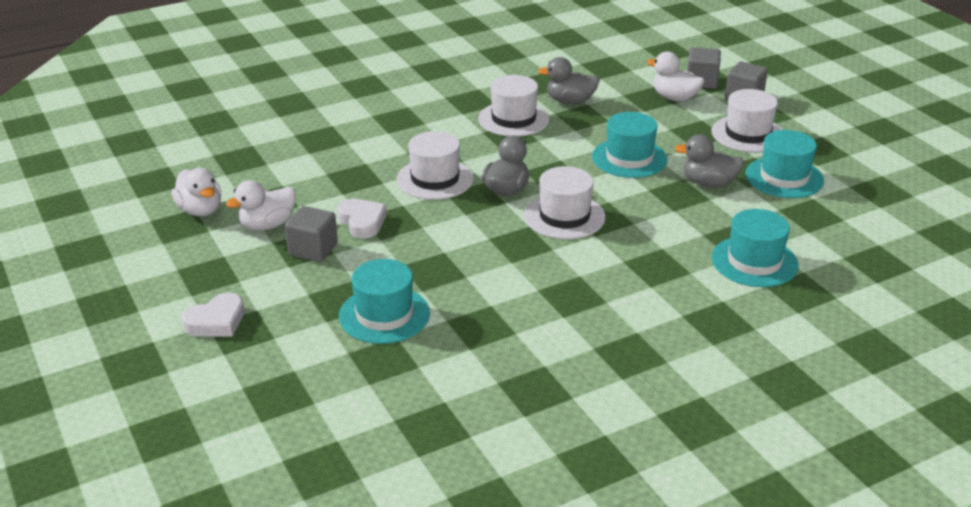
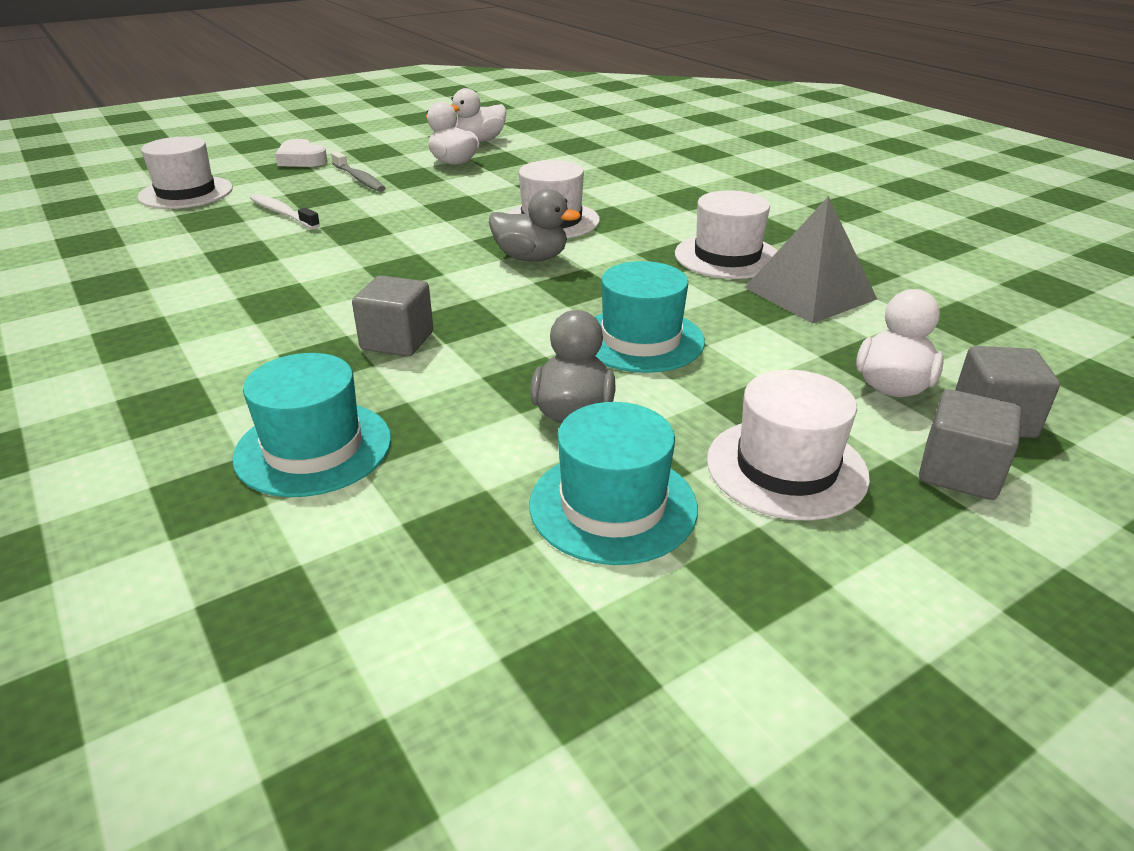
camera: 85 degrees right, 0 degrees up
grey cube [285,206,338,262] -> grey cube moved to [352,275,433,357]
white heart [337,199,387,238] -> none
turquoise hat [339,259,430,344] -> white toothbrush [250,194,320,229]
white hat [524,166,605,239] -> white hat moved to [138,137,233,209]
grey duck [538,57,600,104] -> grey pyramid [744,196,877,324]
none -> grey toothbrush [331,151,386,192]

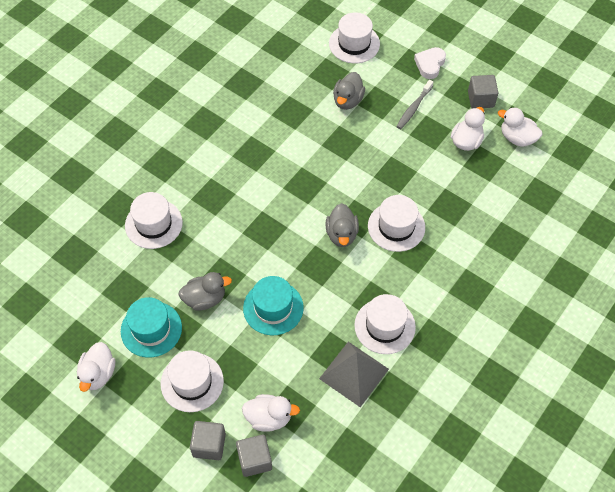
camera: 70 degrees right, 25 degrees up
turquoise hat [232,353,391,497] -> white hat [125,192,183,249]
white toothbrush [250,194,320,229] -> grey duck [333,72,365,110]
grey cube [352,275,433,357] -> grey cube moved to [468,75,498,108]
none -> white duck [77,342,115,392]

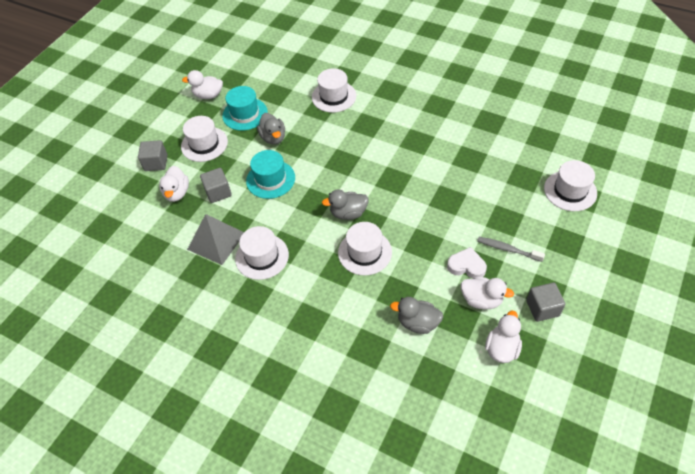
camera: 85 degrees right, 5 degrees down
grey cube [236,435,272,477] -> grey cube moved to [200,168,232,203]
grey duck [333,72,365,110] -> grey duck moved to [390,297,443,334]
white heart [414,47,446,79] -> white heart moved to [447,247,487,278]

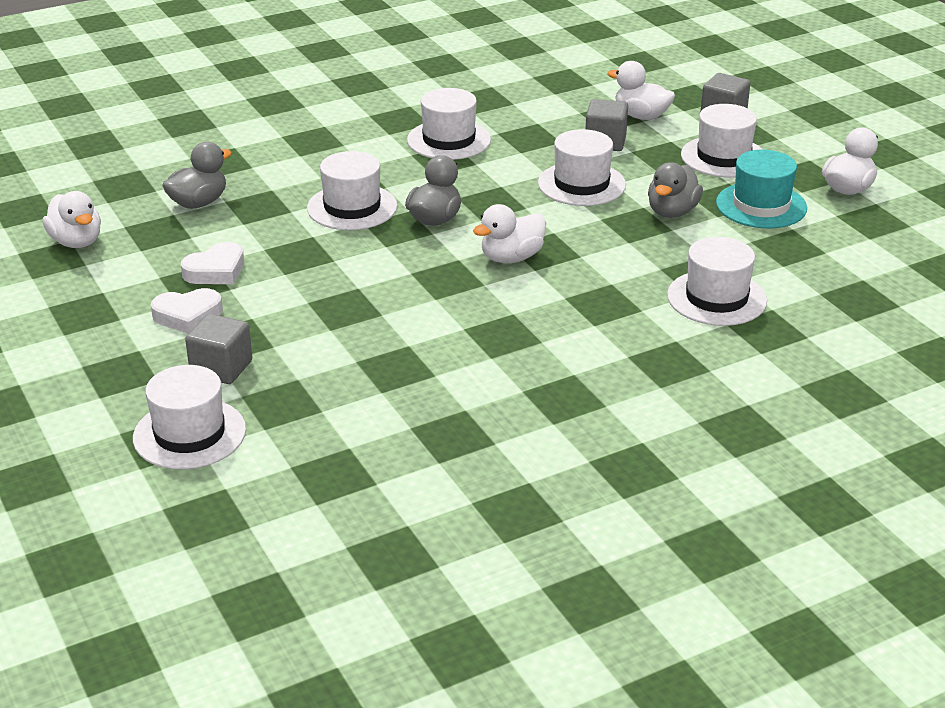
camera: 120 degrees right, 20 degrees down
grey pyramid [187,214,244,265] -> none
turquoise hat [246,150,295,199] -> white hat [538,129,626,206]
grey duck [257,113,285,145] -> grey duck turned 75 degrees counterclockwise [648,162,703,218]
white duck [461,277,514,309] -> white duck moved to [473,204,546,263]
grey toothbrush [477,237,545,262] -> white heart [151,288,223,334]
grey cube [526,283,566,322] -> grey cube moved to [185,314,252,384]

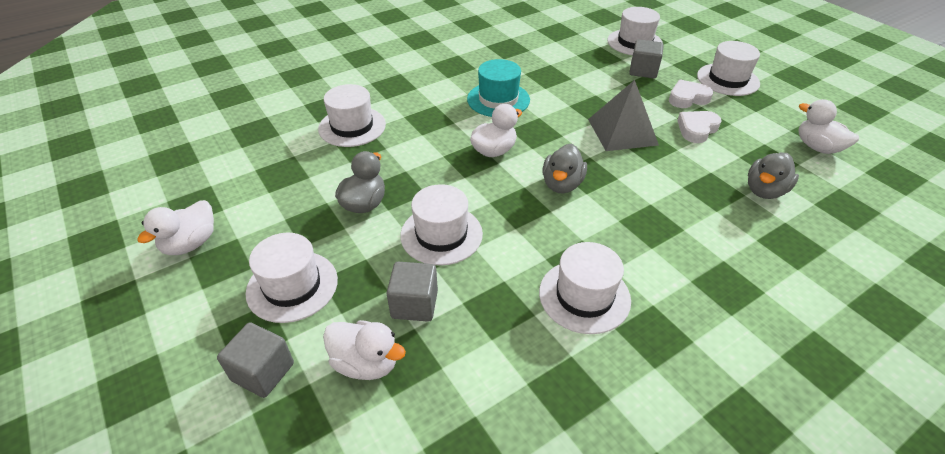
camera: 175 degrees right, 10 degrees up
white hat [307,151,397,230] -> white hat moved to [697,41,760,96]
turquoise hat [716,150,807,228] -> turquoise hat moved to [467,59,530,117]
none -> grey pyramid [588,80,659,151]

